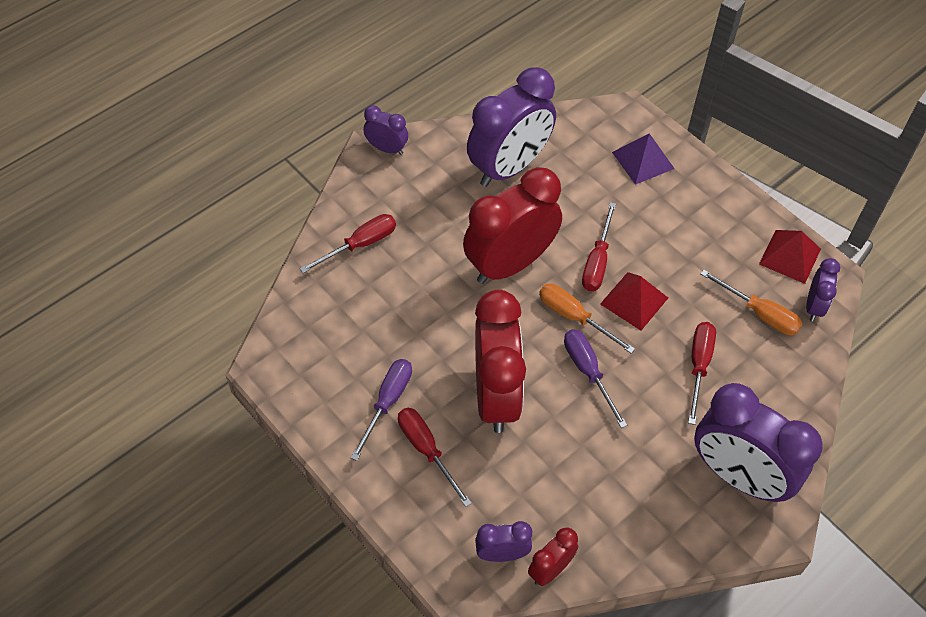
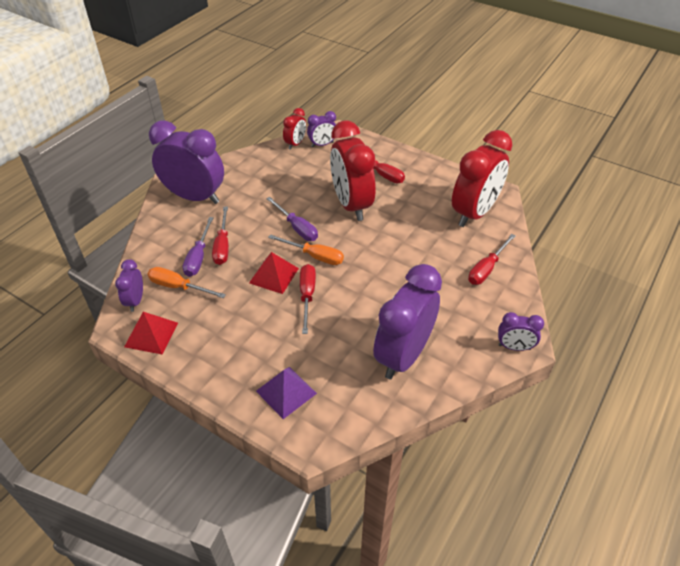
camera: 165 degrees right, 10 degrees down
purple screwdriver [350,359,412,461] -> purple screwdriver moved to [182,217,214,277]
red clock [463,167,562,284] -> red clock moved to [452,130,512,227]

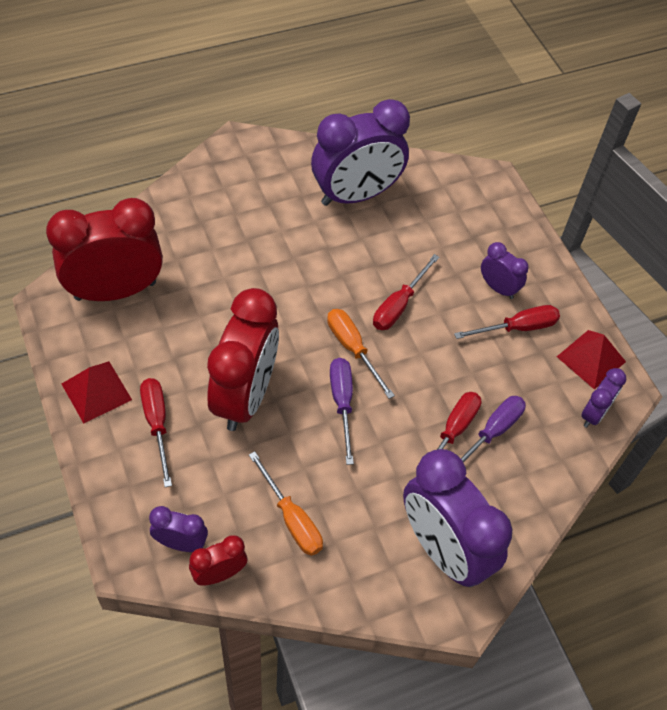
camera: 150 degrees left, 10 degrees up
orange screwdriver [148,267,226,298] -> orange screwdriver moved to [249,451,323,556]
red pyramid [249,252,299,294] -> red pyramid moved to [62,361,132,424]
purple pyramid [256,367,317,419] -> none
red screwdriver [468,234,515,285] -> red screwdriver moved to [454,305,560,339]
purple clock [498,312,544,351] -> purple clock moved to [481,242,529,299]

